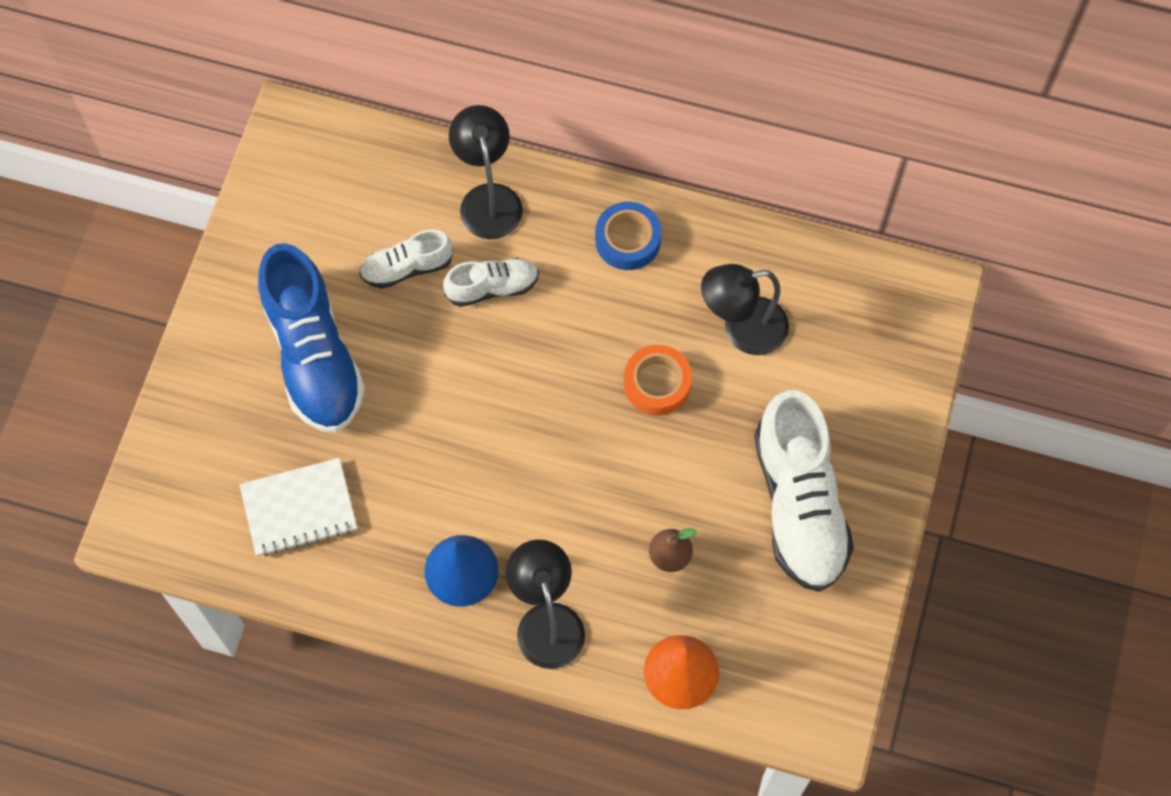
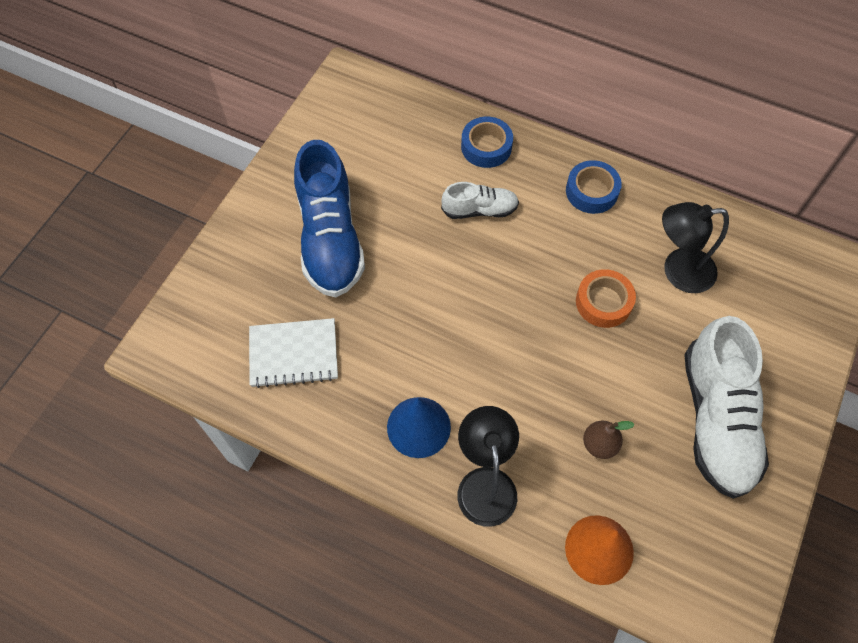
camera: 10 degrees right, 5 degrees down
white shoe [359,230,453,289] -> none
black lamp [449,105,523,239] -> blue tape [461,117,513,168]

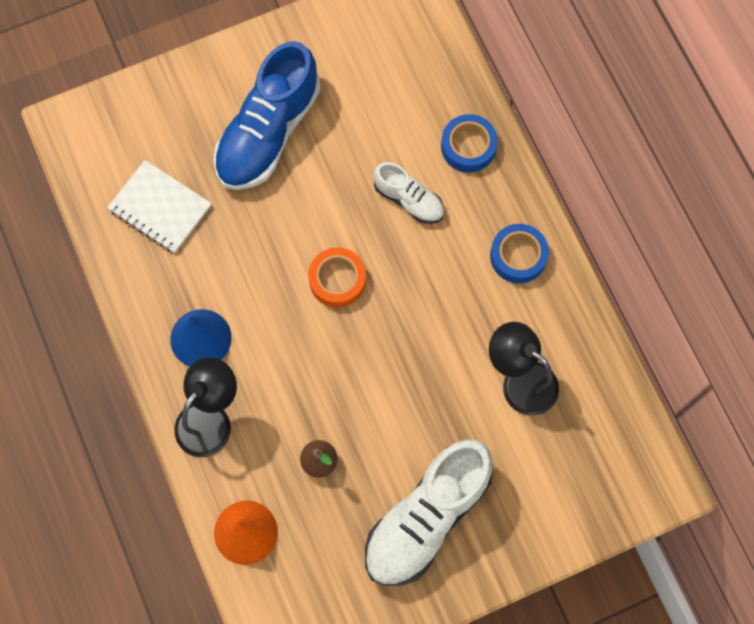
camera: 40 degrees right, 10 degrees up
orange tape [576,269,636,328] -> orange tape moved to [308,247,366,308]

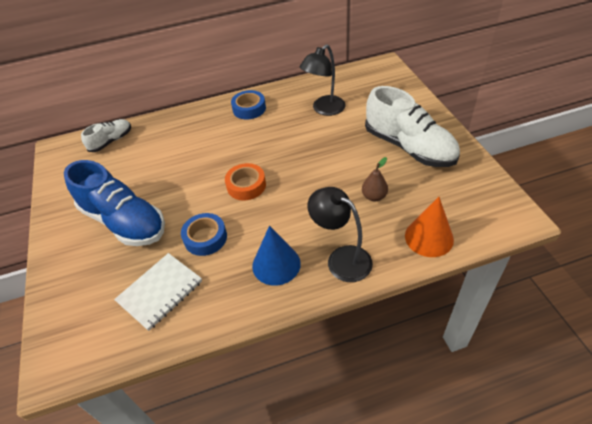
camera: 80 degrees left, 25 degrees down
white shoe [374,162,444,224] -> white shoe moved to [81,119,131,152]
blue tape [441,114,498,173] -> blue tape moved to [181,213,227,256]

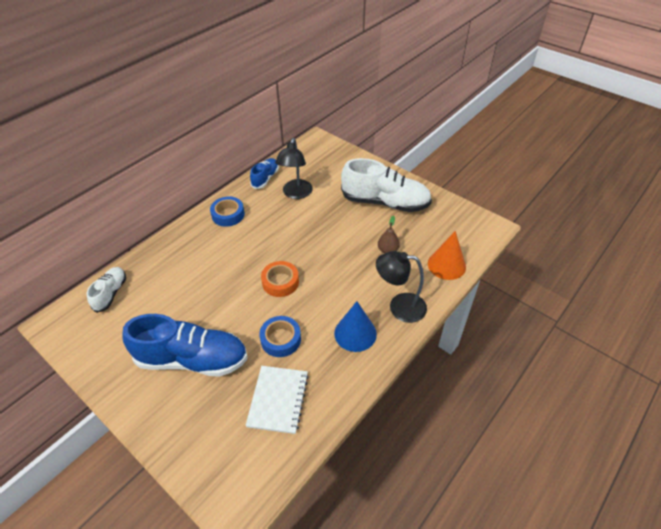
camera: 35 degrees left, 0 degrees up
none -> blue shoe [250,158,279,189]

